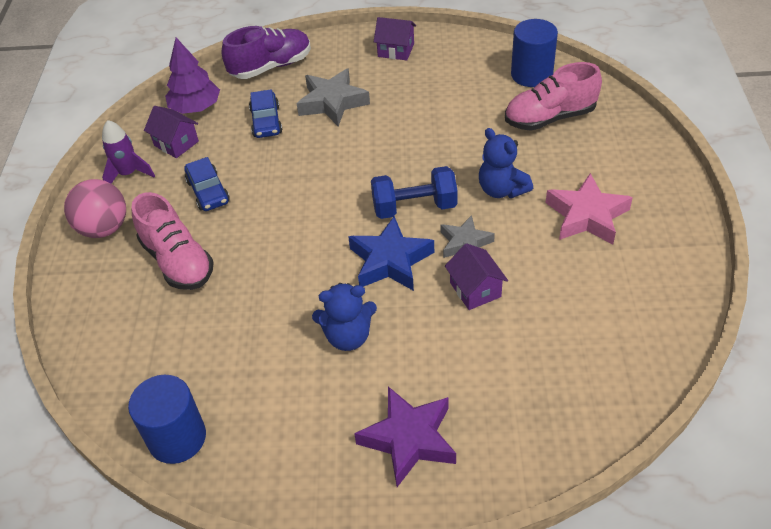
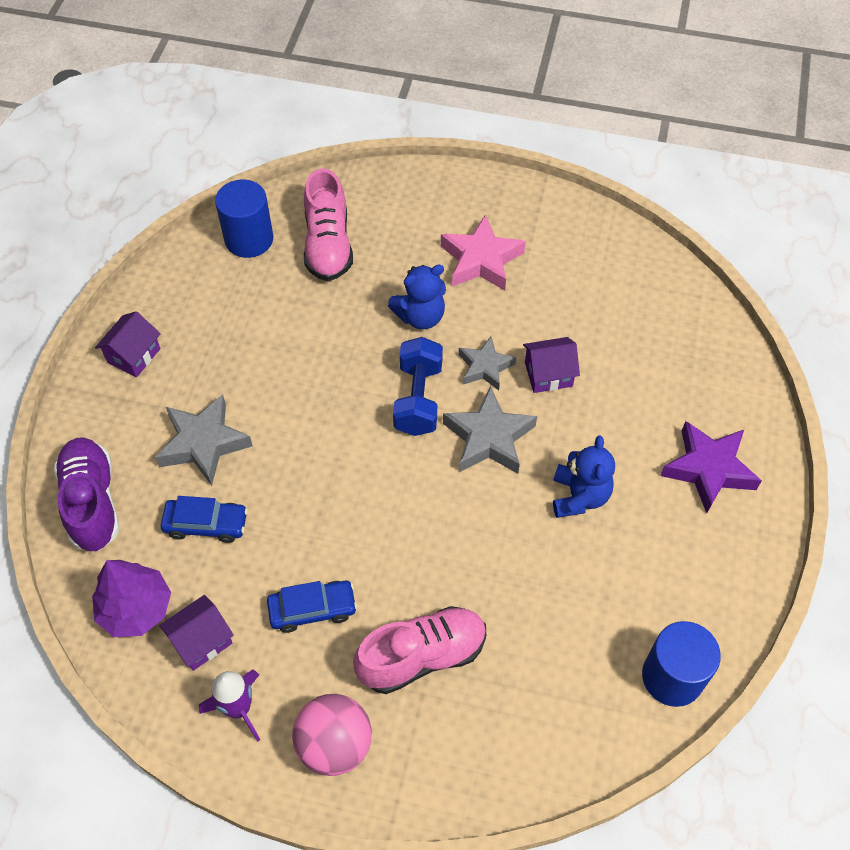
camera: 80 degrees left, 10 degrees up
blue star [348,216,434,291] -> grey star [443,386,537,474]

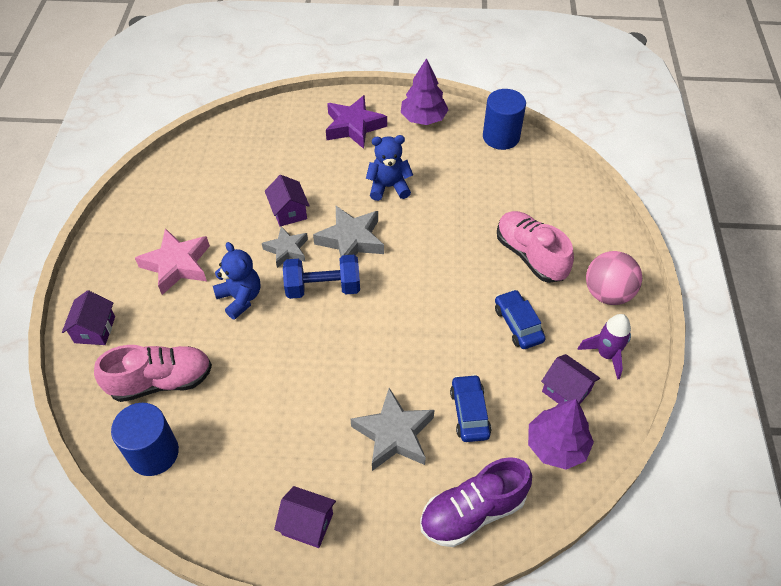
camera: 100 degrees left, 5 degrees down
none -> purple house [62,290,115,345]
none -> purple tree [401,58,448,125]

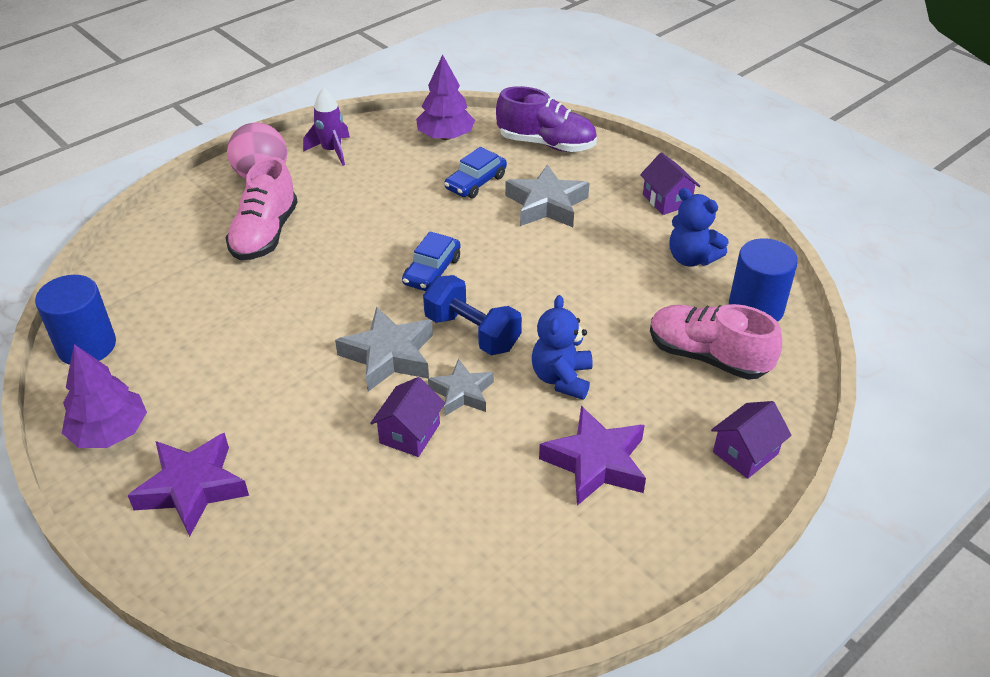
camera: 135 degrees left, 10 degrees down
pink star [135,228,210,295] -> purple star [539,406,646,506]
blue teddy bear [366,135,413,201] -> blue teddy bear moved to [670,188,728,267]
blue car [495,290,546,349] -> blue car moved to [402,231,461,291]
purple house [541,354,600,405] -> none

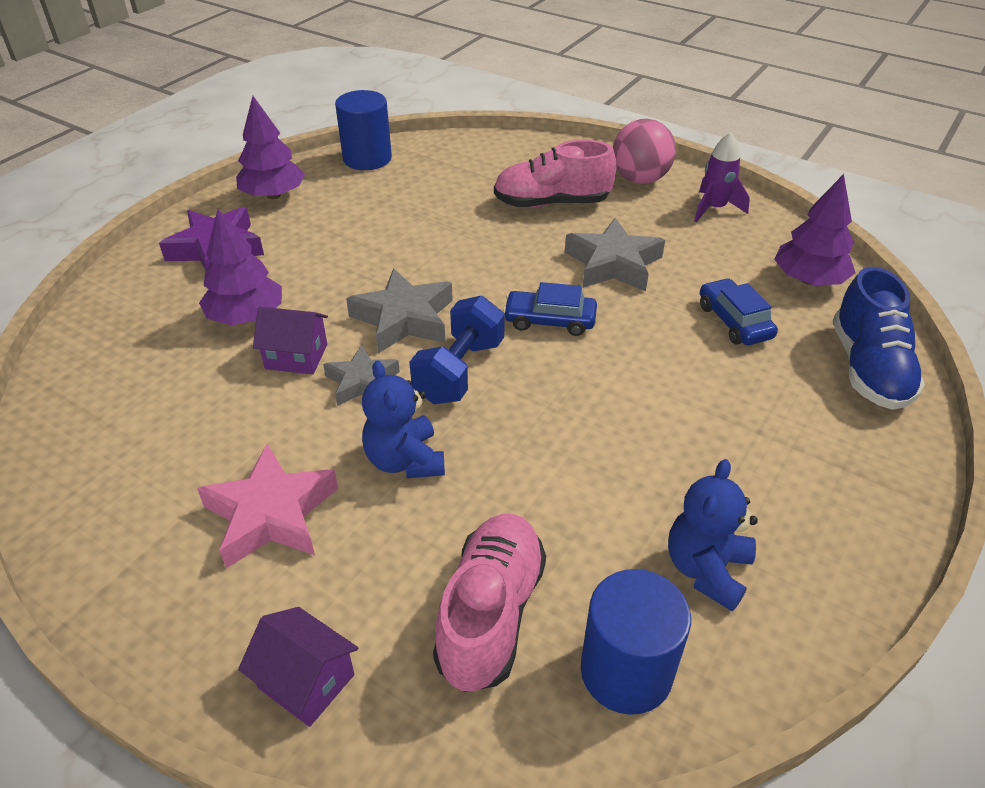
camera: 75 degrees right, 0 degrees up
blue car [444,147,507,198] -> blue car turned 45 degrees clockwise [700,278,778,345]
purple shoe [496,86,597,152] -> blue shoe [833,267,925,410]
grey star [505,164,589,227] -> grey star moved to [565,218,665,291]
blue teddy bear [532,295,593,400] -> blue teddy bear turned 105 degrees counterclockwise [362,360,445,478]
purple star [539,406,646,506] -> pink star [197,444,338,568]
purple house [640,152,700,215] -> none
none -> purple tree [199,209,282,325]

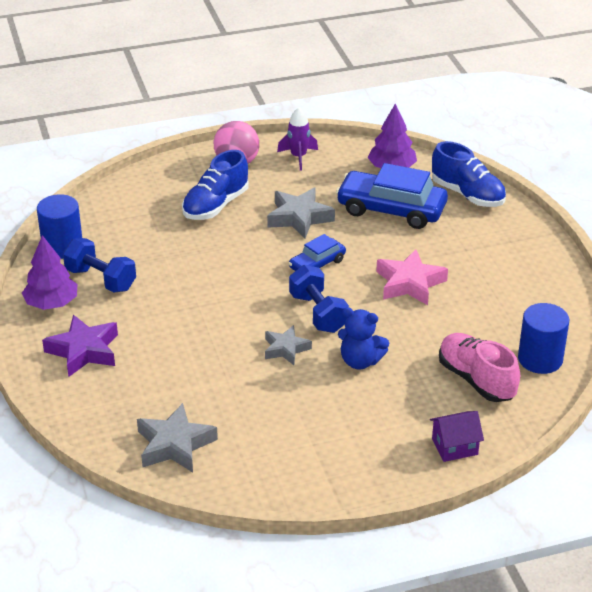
camera: 50 degrees left, 5 degrees down
pink star [197,444,338,568] -> pink star moved to [376,249,448,305]
purple tree [199,209,282,325] -> none
purple house [253,307,328,375] -> none
grey star [346,268,453,353] -> grey star moved to [137,403,218,473]
pink shoe [494,140,617,208] -> blue shoe [182,150,248,220]
blue teddy bear [668,459,758,611] -> none
blue car [700,278,778,345] -> blue car [336,163,448,229], size x1.87
none -> blue dumbbell [63,238,136,292]

